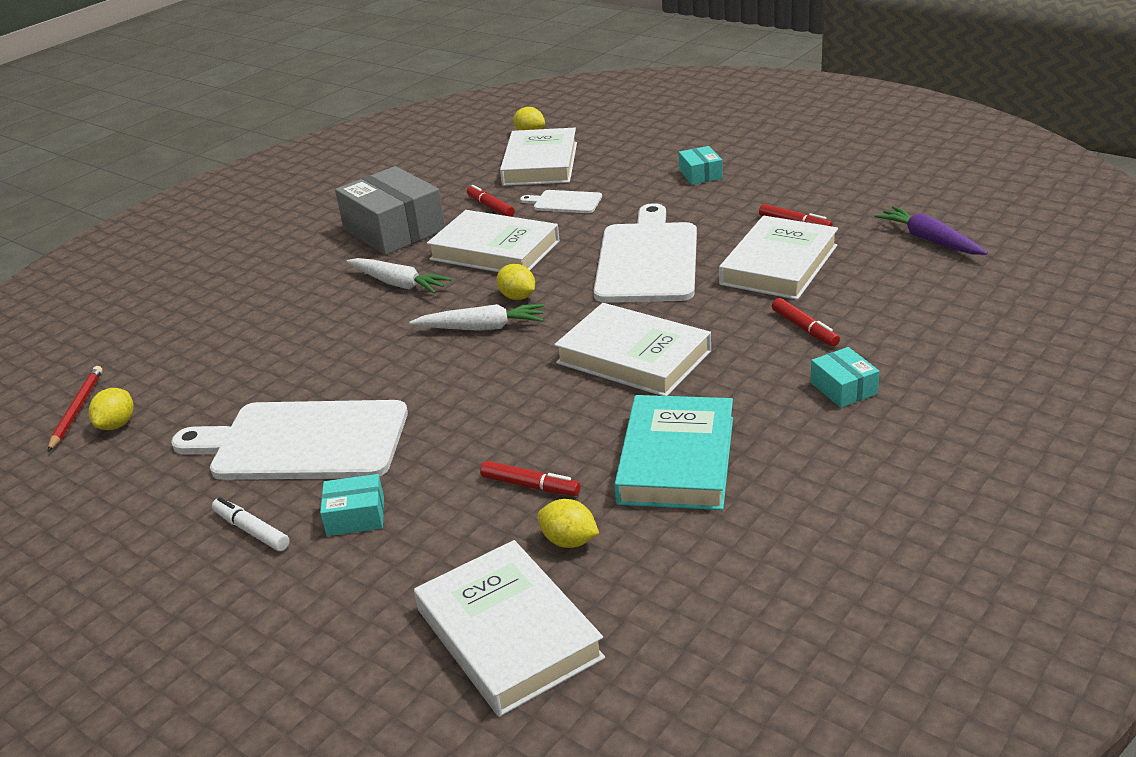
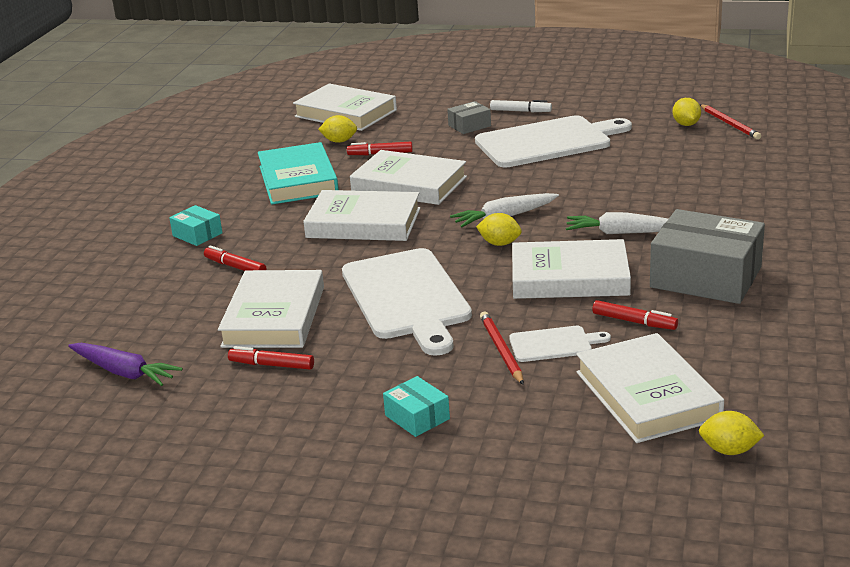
camera: 155 degrees right, 5 degrees down
turquoise box [320,474,384,536] -> grey box [447,101,491,134]
none -> white book [350,150,467,205]
none -> red pencil [480,311,524,385]

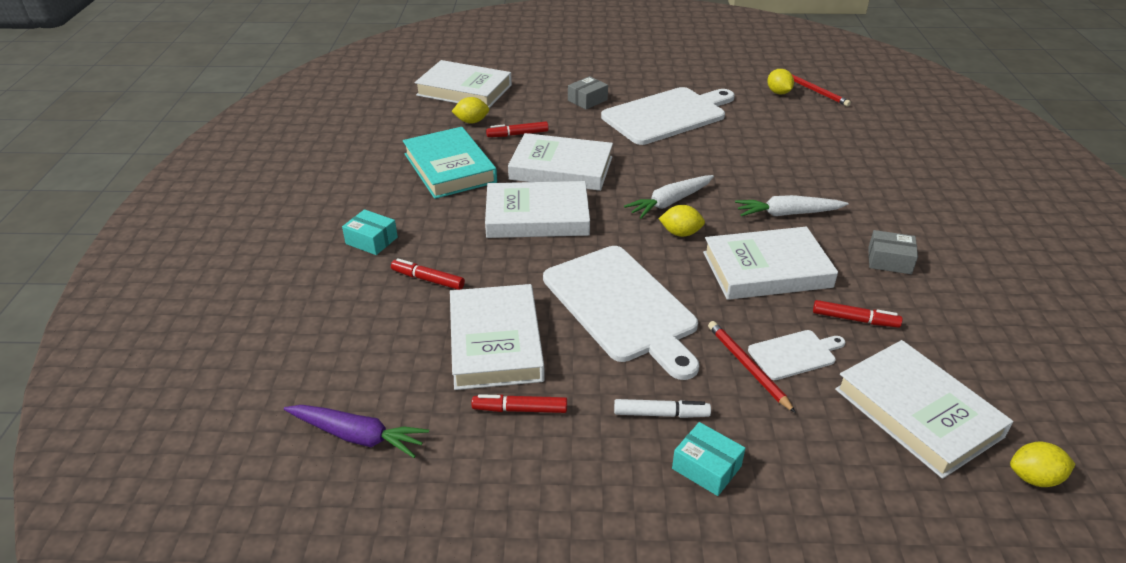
camera: 15 degrees left, 10 degrees up
white marker [490,100,552,112] -> white marker moved to [614,399,711,418]
grey box [650,209,765,304] -> grey box [868,230,918,274], size x0.47

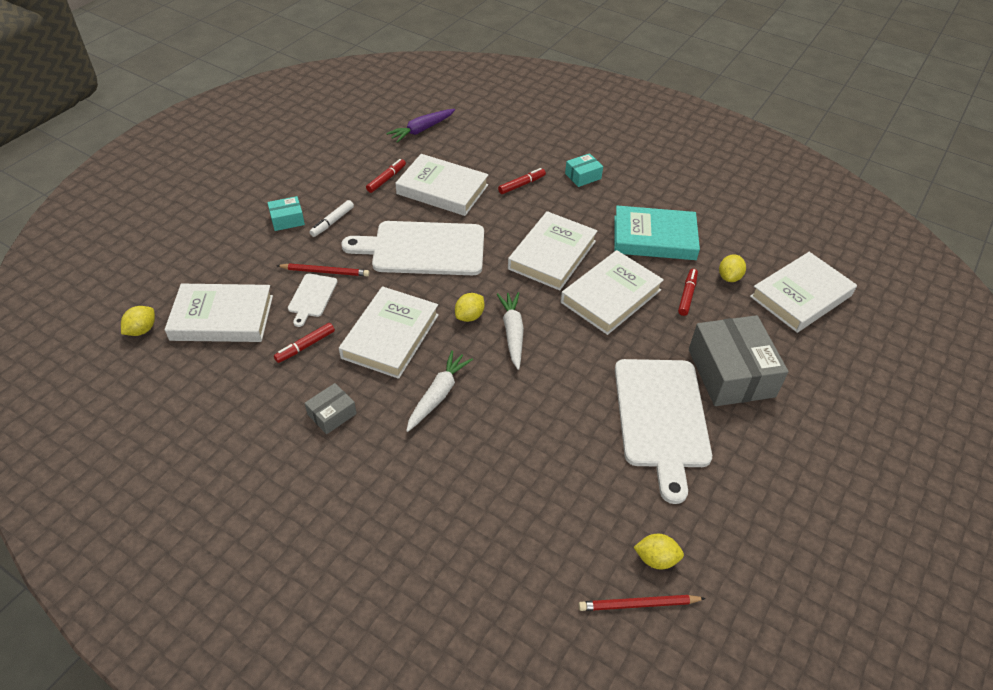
camera: 120 degrees right, 10 degrees up
grey box [568,76,608,109] -> grey box [689,315,788,406], size x2.11

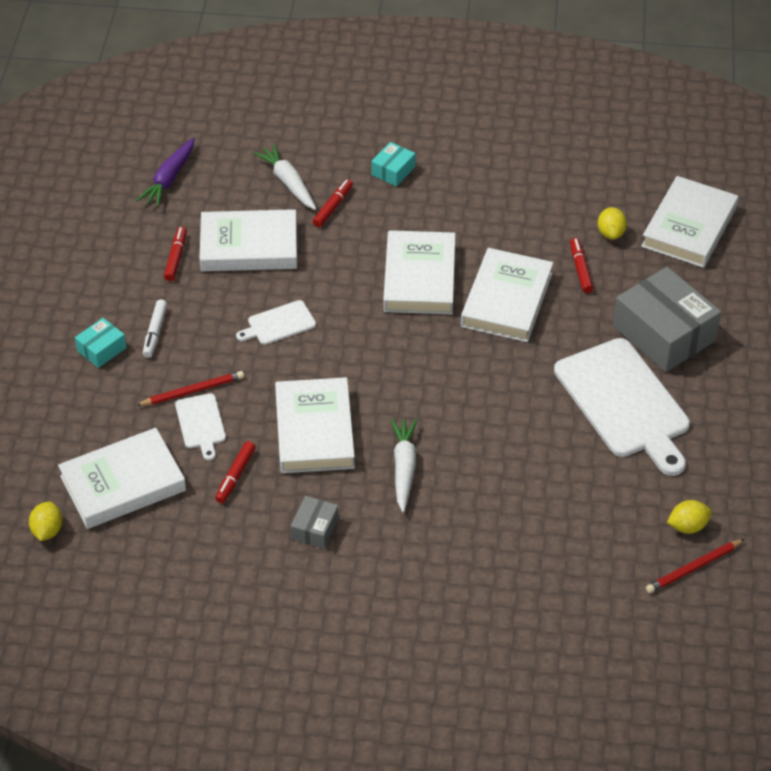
camera: 25 degrees left, 0 degrees up
white cutting board [341,221,484,275] -> white cutting board [236,300,316,345], size x0.47
yellow lemon [455,293,484,322] -> none
white carrot [497,292,524,370] -> white carrot moved to [254,144,316,210]
turquoise book [614,206,700,260] -> none

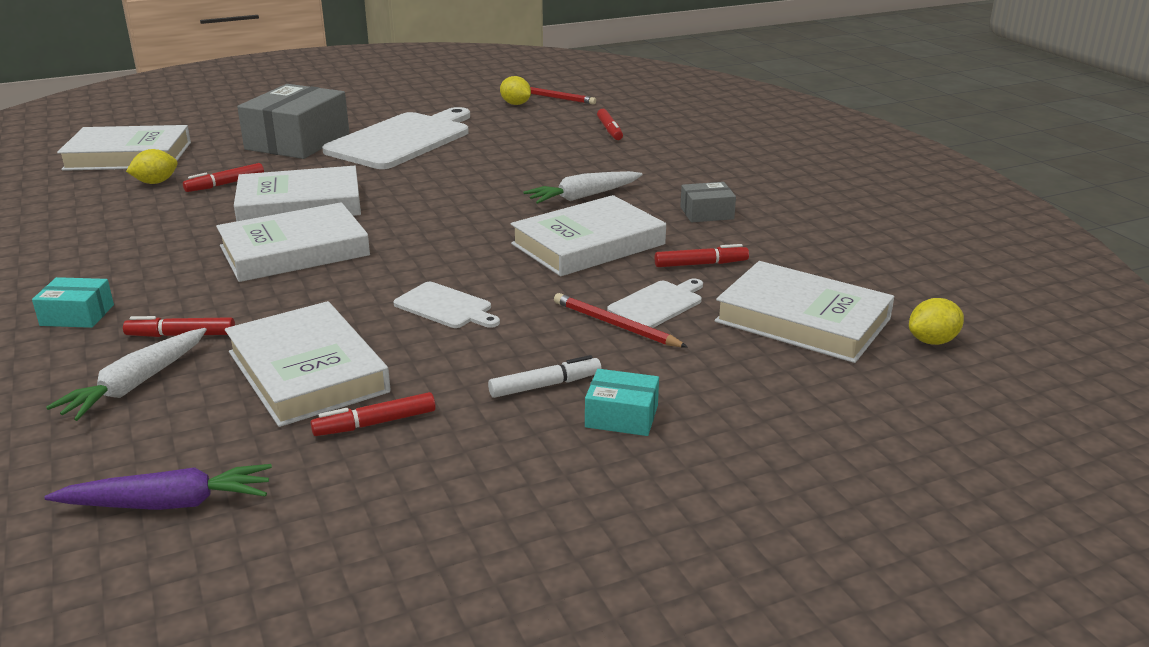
camera: 120 degrees left, 20 degrees down
none -> red marker [597,109,623,140]

